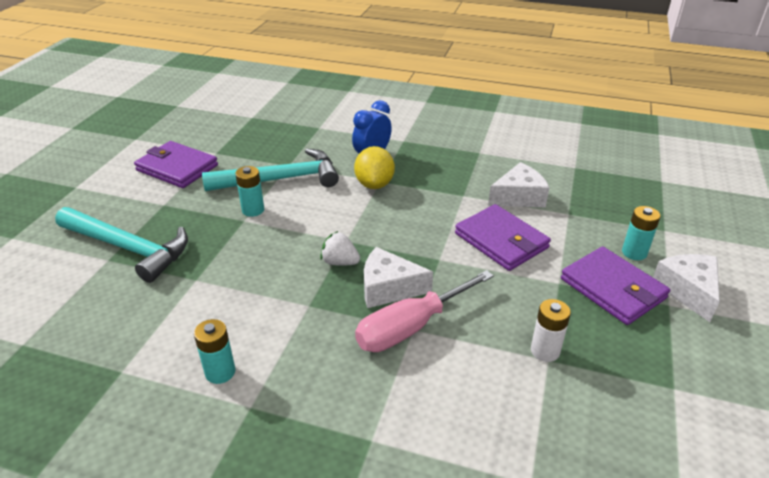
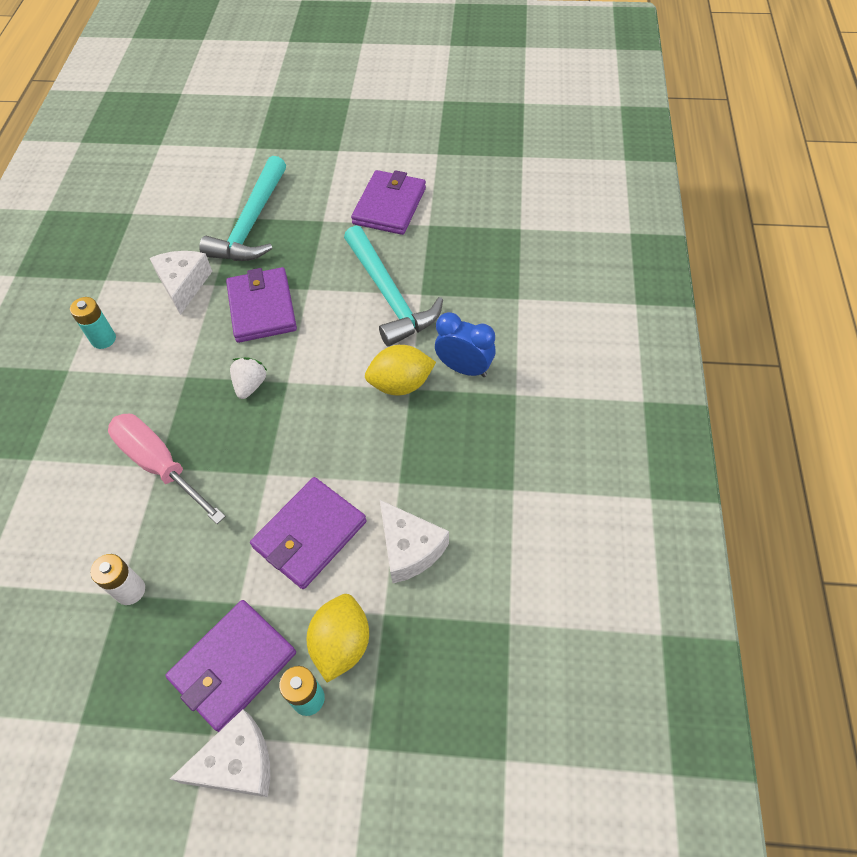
camera: 80 degrees right, 20 degrees up
turquoise battery [235,166,264,217] -> none
white cheese [364,247,433,308] -> white cheese moved to [150,251,212,315]
none -> purple wallet [226,267,297,343]
none -> yellow lemon [307,594,369,683]

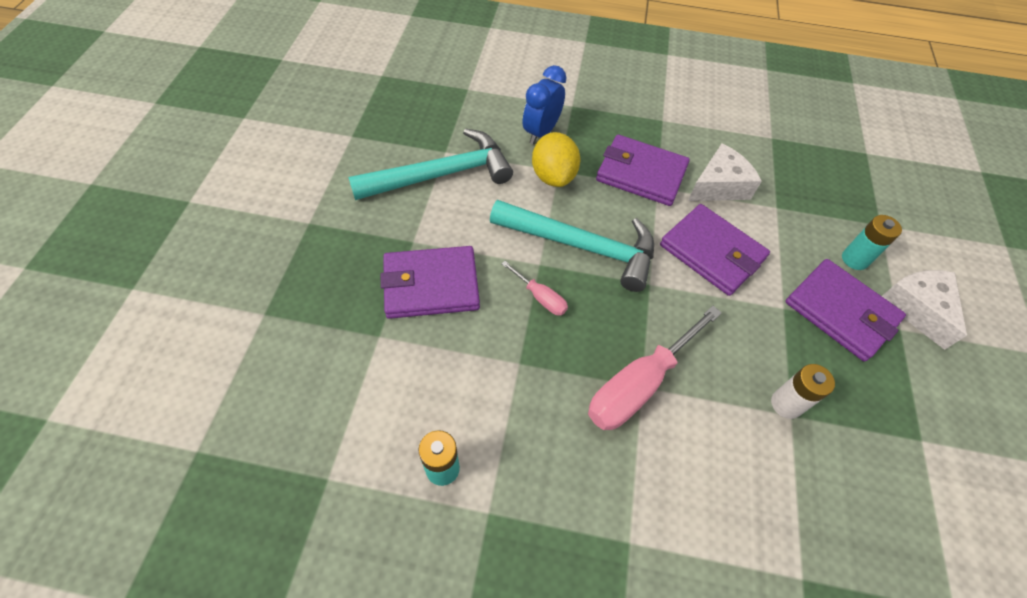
camera: 90 degrees left, 0 degrees up
white cheese [150,251,212,315] -> none
turquoise hammer [199,156,286,261] -> turquoise hammer moved to [490,200,654,292]
white strawberry [230,357,268,399] -> pink screwdriver [501,261,568,315]
yellow lemon [307,594,369,683] -> none
purple wallet [351,170,426,235] -> purple wallet moved to [596,135,690,206]

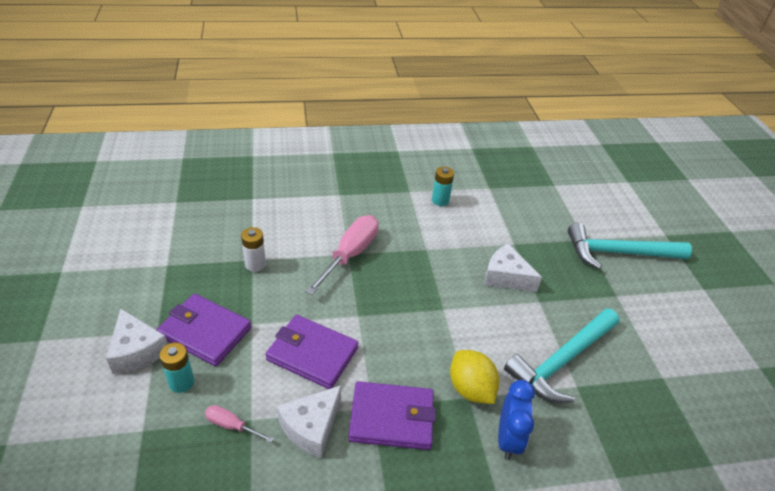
camera: 160 degrees right, 15 degrees down
purple wallet [381,246,480,319] -> white cheese [484,243,542,292]
turquoise hammer [490,200,654,292] -> turquoise hammer moved to [568,223,692,269]
pink screwdriver [501,261,568,315] -> pink screwdriver moved to [205,405,274,443]

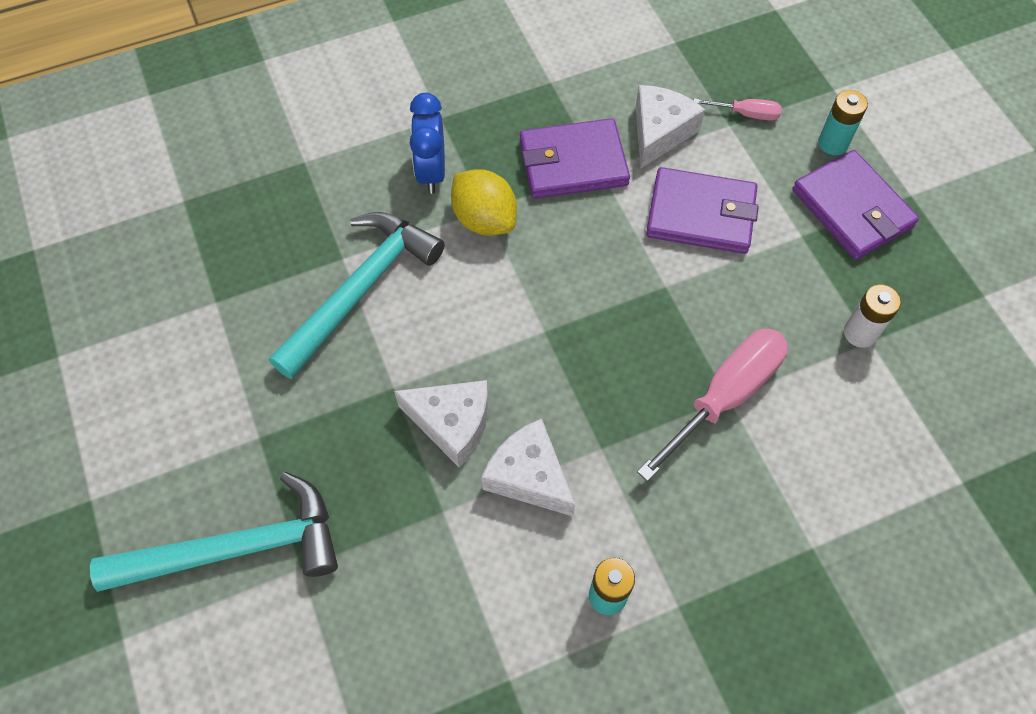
camera: 170 degrees right, 20 degrees up
white cheese [106,308,167,374] -> white cheese moved to [482,419,575,516]
purple wallet [156,294,252,366] -> purple wallet turned 45 degrees clockwise [792,150,919,260]
pink screwdriver [305,215,379,295] -> pink screwdriver turned 150 degrees counterclockwise [637,329,788,482]

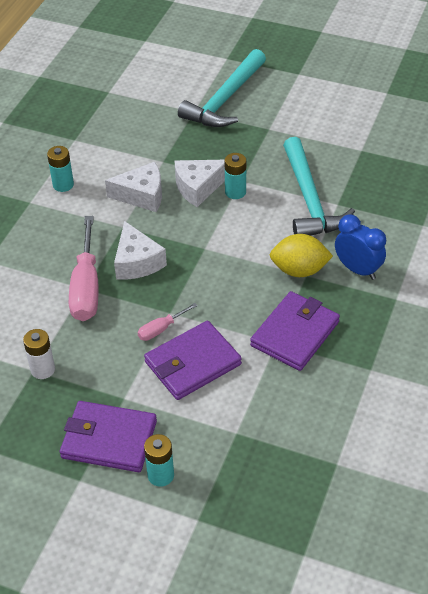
camera: 135 degrees right, 15 degrees down
white cheese [635,85,705,169] -> white cheese moved to [114,221,167,280]
pink screwdriver [694,98,782,121] -> pink screwdriver moved to [138,303,198,341]
none -> turquoise battery [224,153,246,199]

